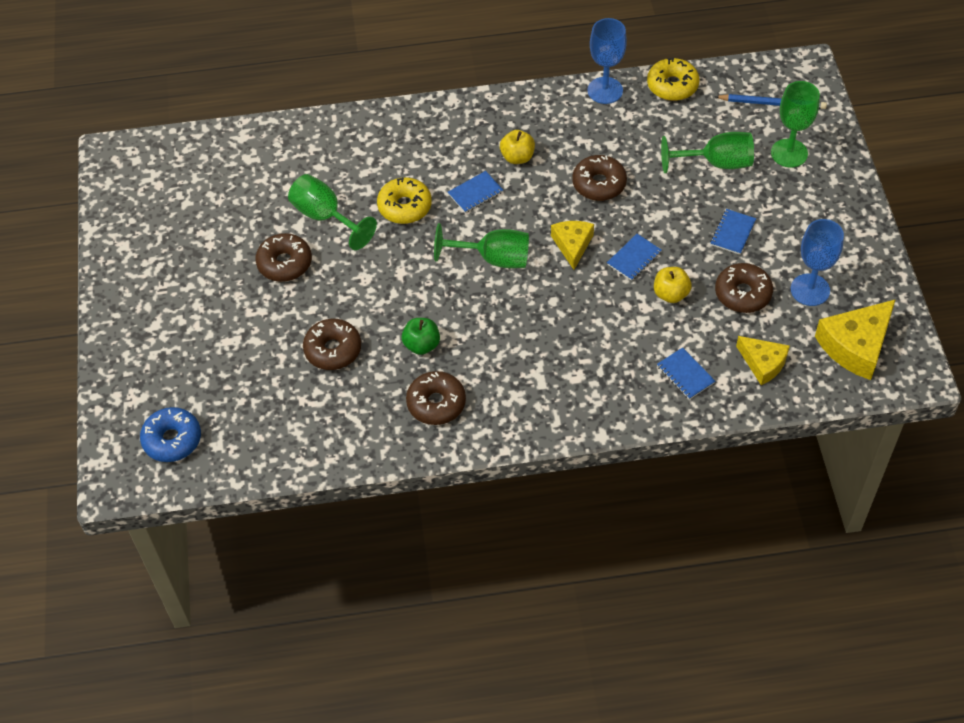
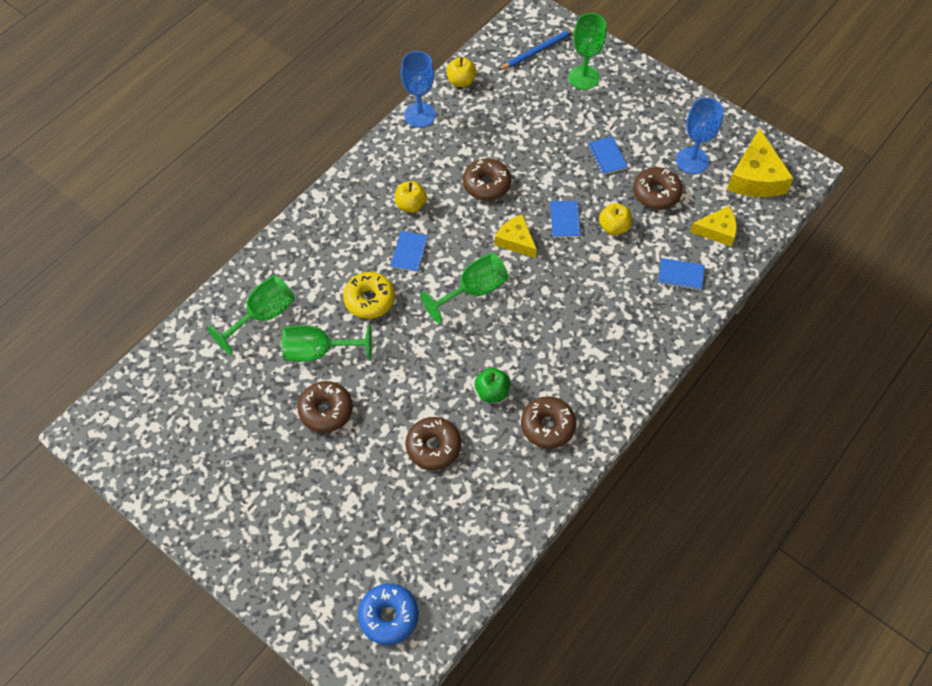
camera: 45 degrees left, 5 degrees up
yellow donut [647,58,699,101] -> yellow apple [446,57,477,87]
green goblet [661,132,754,173] -> green goblet moved to [207,275,295,355]

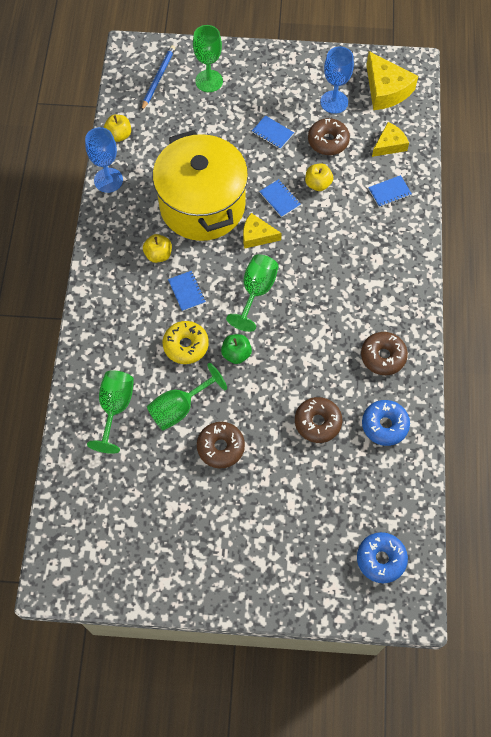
camera: 35 degrees left, 5 degrees up
brown donut [463,158,511,201] -> yellow pot [152,130,248,241]
green apple [475,368,510,403] -> green apple moved to [221,334,252,364]
none -> blue donut [362,400,410,446]

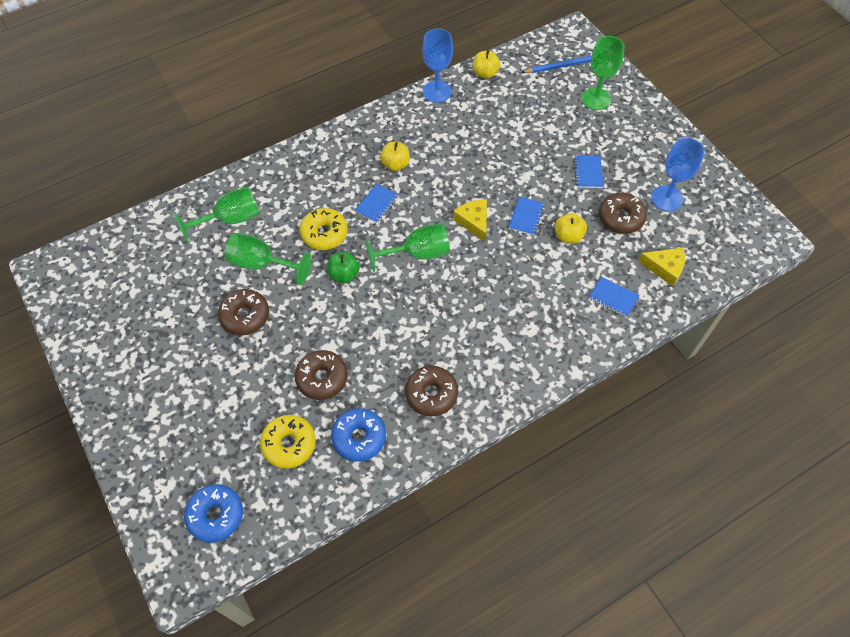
camera: 55 degrees right, 5 degrees down
yellow pot [152,130,248,241] -> none
yellow cheese [366,51,418,110] -> none
none -> yellow donut [260,415,316,469]

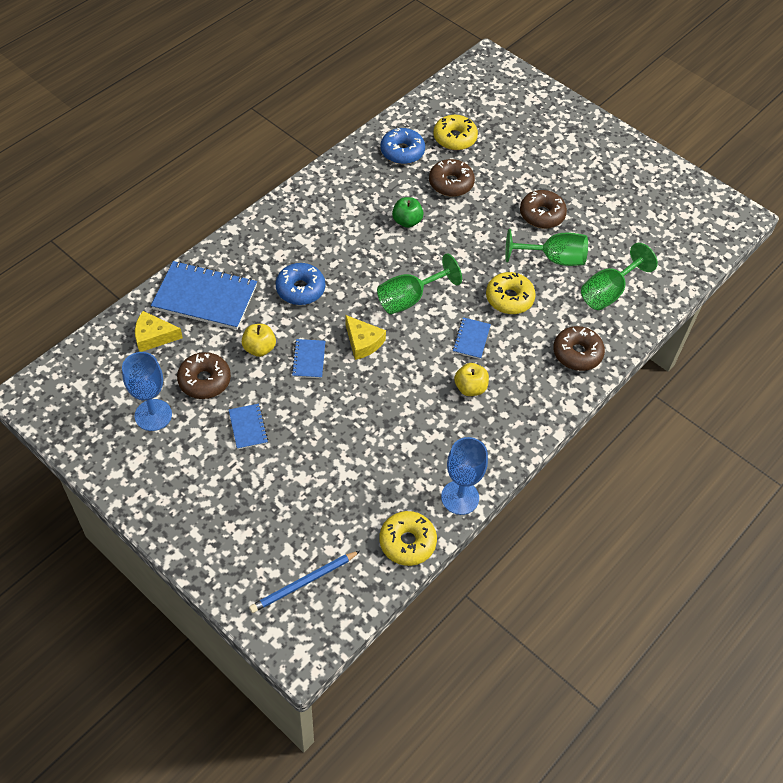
camera: 160 degrees right, 5 degrees down
blue donut [184,484,243,543] -> blue donut moved to [276,263,325,305]
green apple [327,252,360,283] -> green apple moved to [392,197,424,228]
brown donut [405,366,458,416] -> brown donut moved to [553,326,605,371]
yellow apple [473,50,500,79] -> yellow donut [379,511,437,566]
green goblet [582,36,625,110] -> none
blue notebook [589,277,640,317] -> blue notebook [151,261,257,330], size x2.10

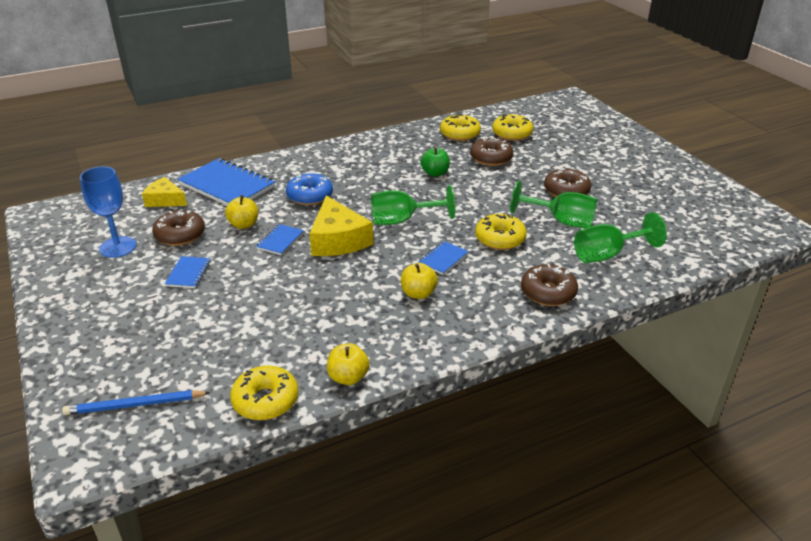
camera: 25 degrees right, 20 degrees down
yellow cheese [345,315,386,360] -> yellow cheese [309,196,373,256], size x1.60
blue donut [380,128,425,164] -> yellow donut [440,114,481,141]
blue goblet [441,437,488,515] -> yellow apple [327,343,370,385]

